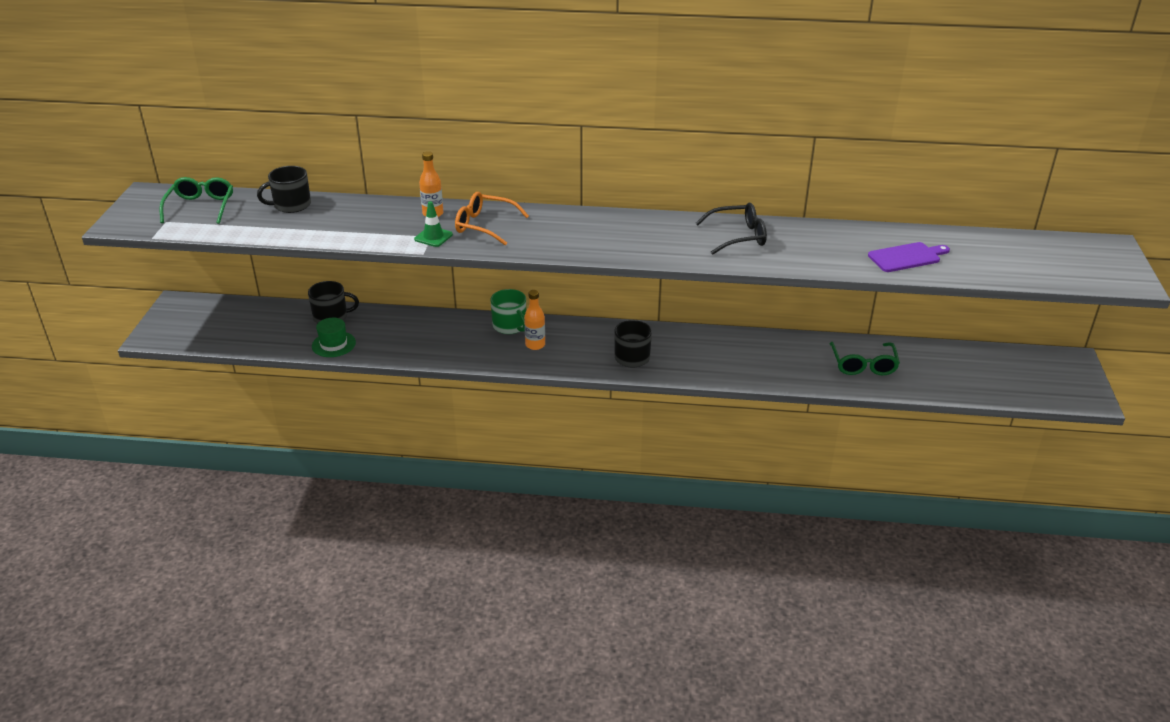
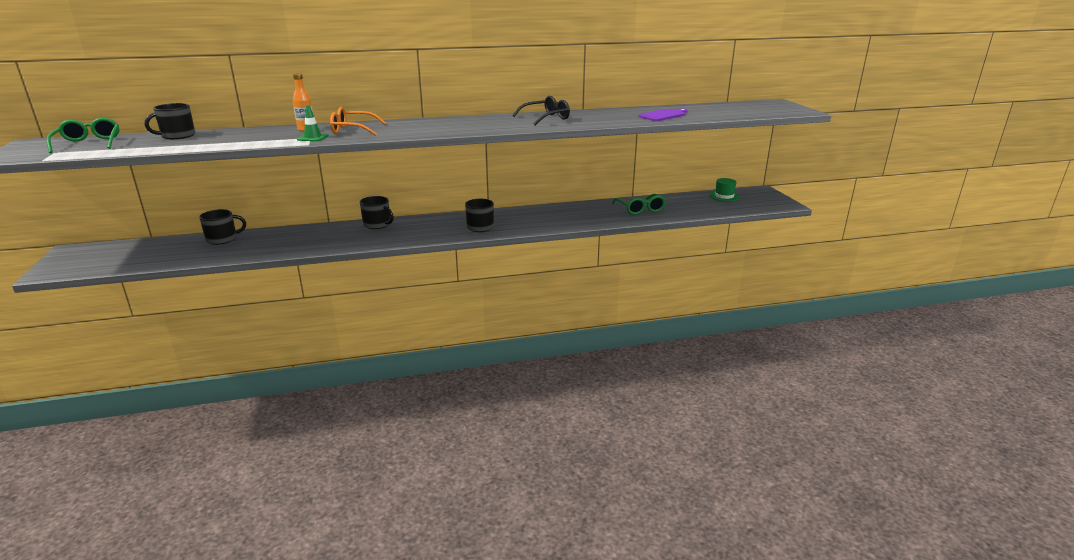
camera: 20 degrees left, 10 degrees down
green hat [312,318,356,357] -> green hat moved to [709,178,740,202]
green mug [490,289,526,334] -> black mug [360,196,394,229]
orange bottle [524,290,545,350] -> none

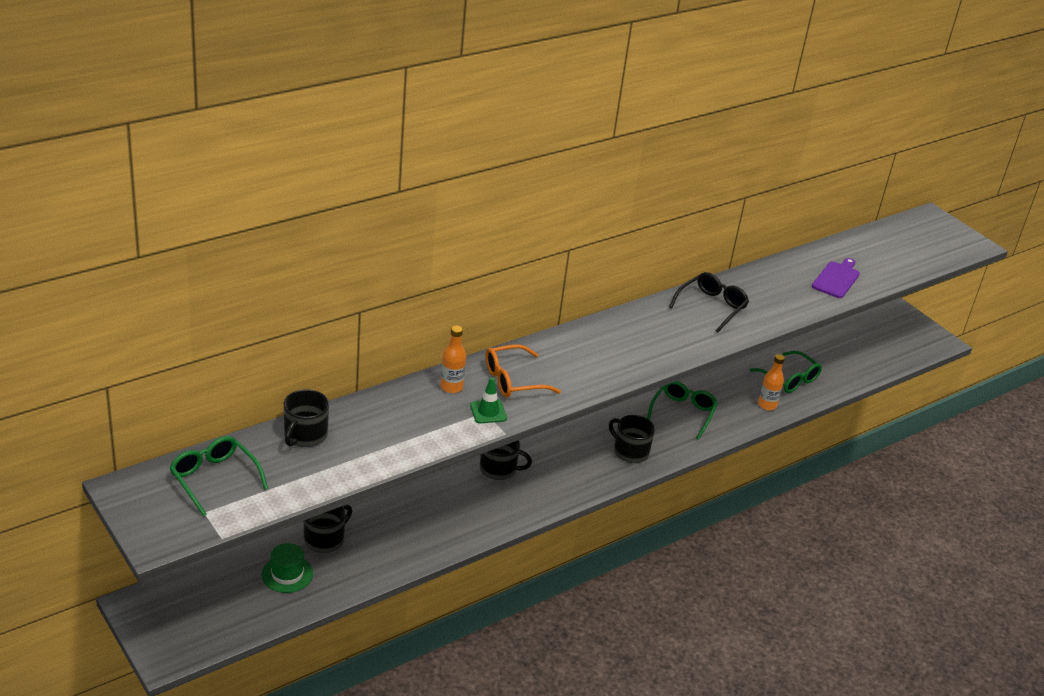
camera: 25 degrees left, 10 degrees up
green hat [709,178,740,202] -> green hat moved to [261,543,313,593]
none -> green glasses [647,381,718,440]
none -> orange bottle [758,354,785,410]

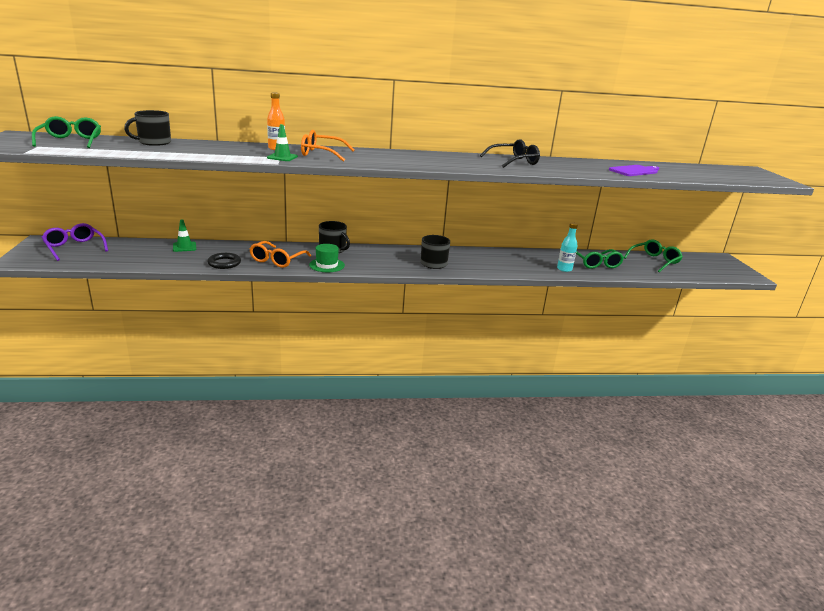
camera: 30 degrees right, 10 degrees down
green hat [261,543,313,593] -> green hat moved to [309,244,345,272]
black mug [304,504,352,553] -> green traffic cone [173,219,196,252]
green glasses [647,381,718,440] -> green glasses moved to [624,239,683,272]
orange bottle [758,354,785,410] -> turquoise bottle [557,222,578,272]
none -> purple glasses [41,223,108,261]
none -> black ring [207,253,241,269]
none -> orange glasses [249,241,311,268]

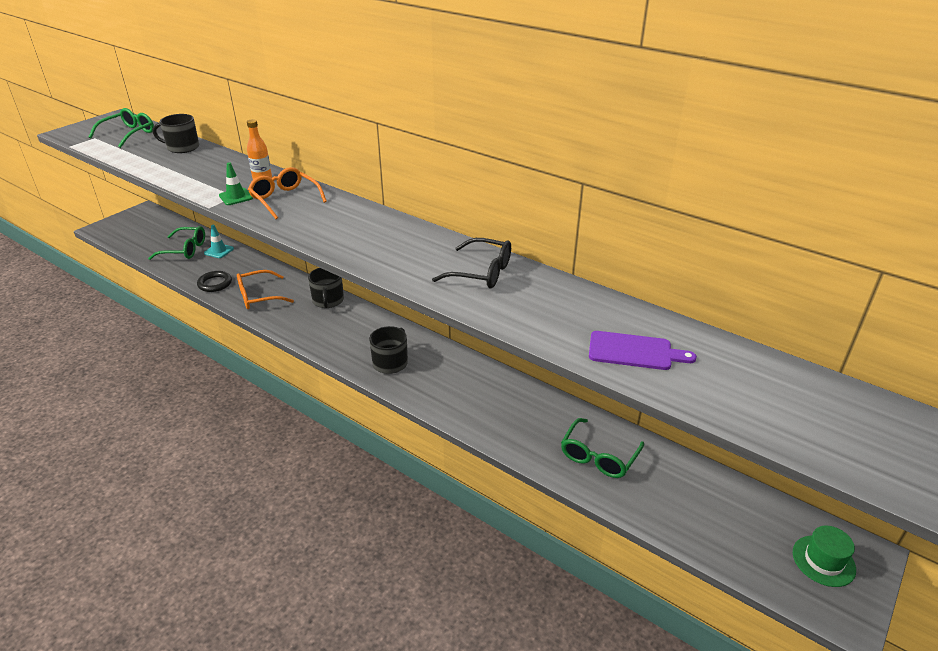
camera: 45 degrees right, 10 degrees up
purple glasses [41,223,108,261] -> none
green traffic cone [173,219,196,252] -> turquoise traffic cone [204,225,234,258]
green hat [309,244,345,272] -> green hat moved to [793,526,856,587]
turquoise bottle [557,222,578,272] -> none
green glasses [624,239,683,272] -> green glasses moved to [148,226,205,260]

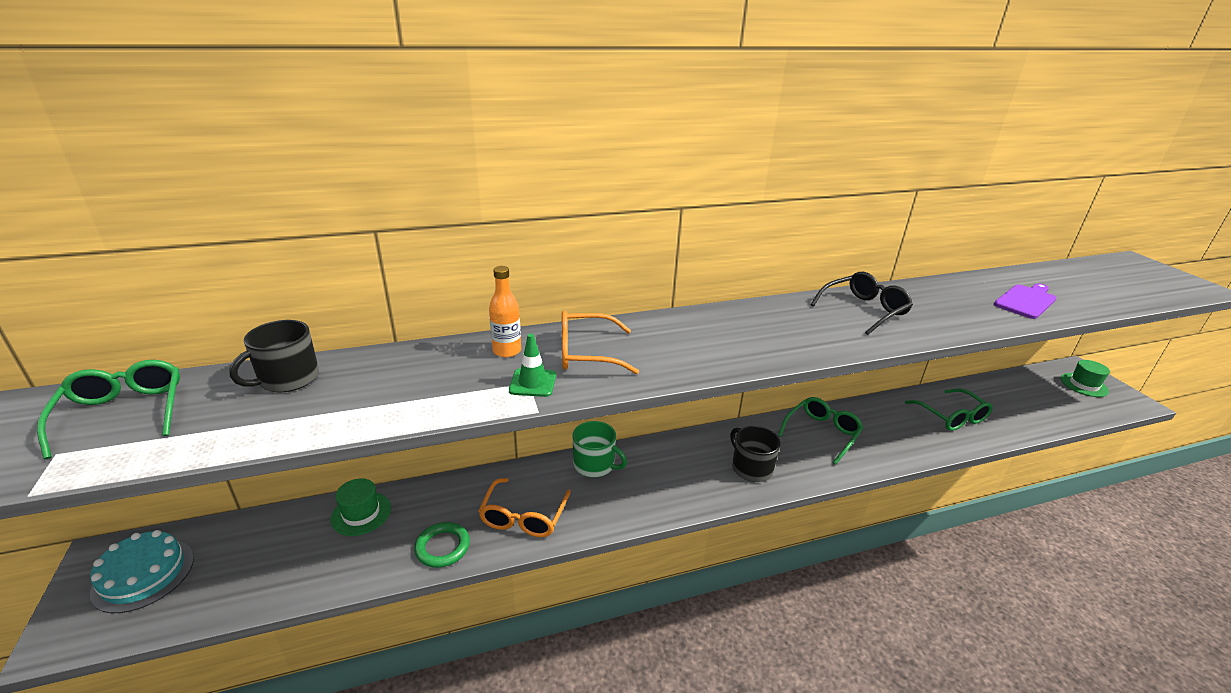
camera: 55 degrees left, 5 degrees down
green glasses [148,226,205,260] -> green glasses moved to [778,397,864,465]
black ring [197,271,232,292] -> green ring [414,522,470,568]
turquoise traffic cone [204,225,234,258] -> green hat [330,478,391,536]
black mug [308,268,344,308] -> green mug [573,421,627,477]
none -> turquoise cake [90,530,194,613]

